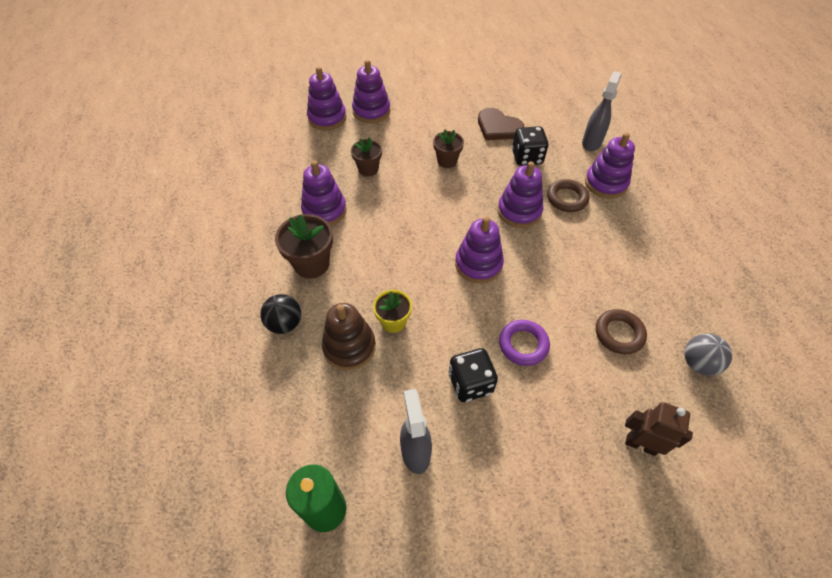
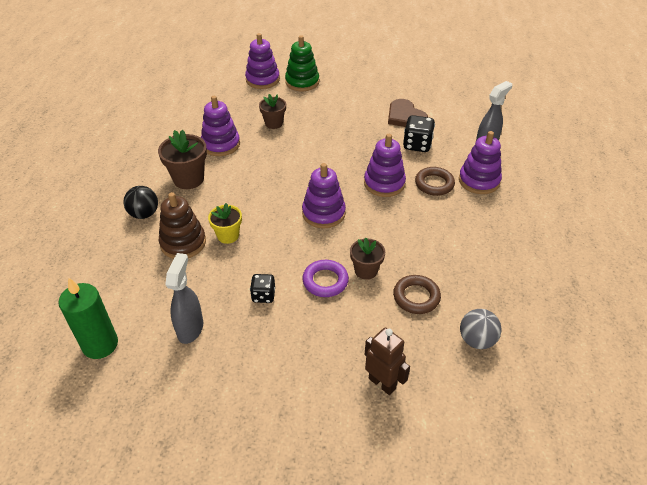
camera: 20 degrees right, 10 degrees down
purple stacking toy [352,60,391,123] -> green stacking toy [285,35,319,91]
brown flower pot [433,130,464,168] -> brown flower pot moved to [350,238,385,280]
black dice [448,348,498,402] -> black dice [250,274,275,303], size x0.65

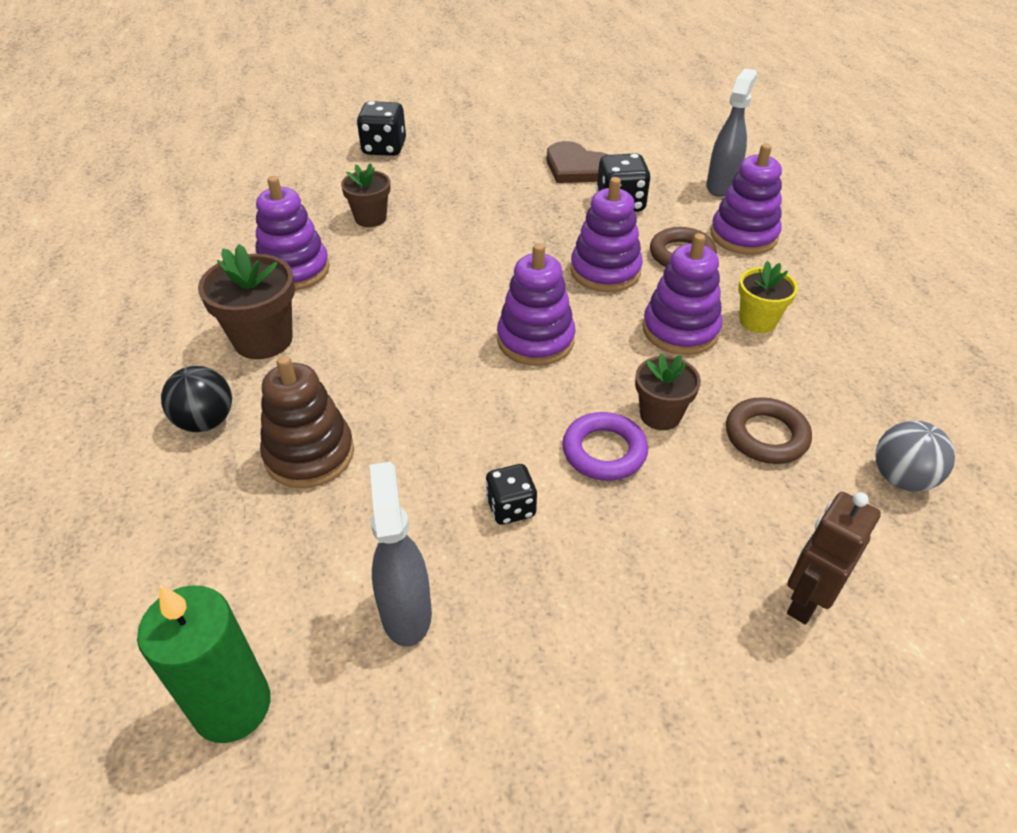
camera: 20 degrees left, 0 degrees up
yellow flower pot [208,203,242,244] -> yellow flower pot moved to [738,261,798,333]
purple stacking toy [245,33,280,89] -> purple stacking toy moved to [642,233,722,355]
green stacking toy [285,35,319,91] -> black dice [356,101,406,156]
brown robot [365,327,410,395] -> brown robot turned 75 degrees counterclockwise [787,492,881,624]

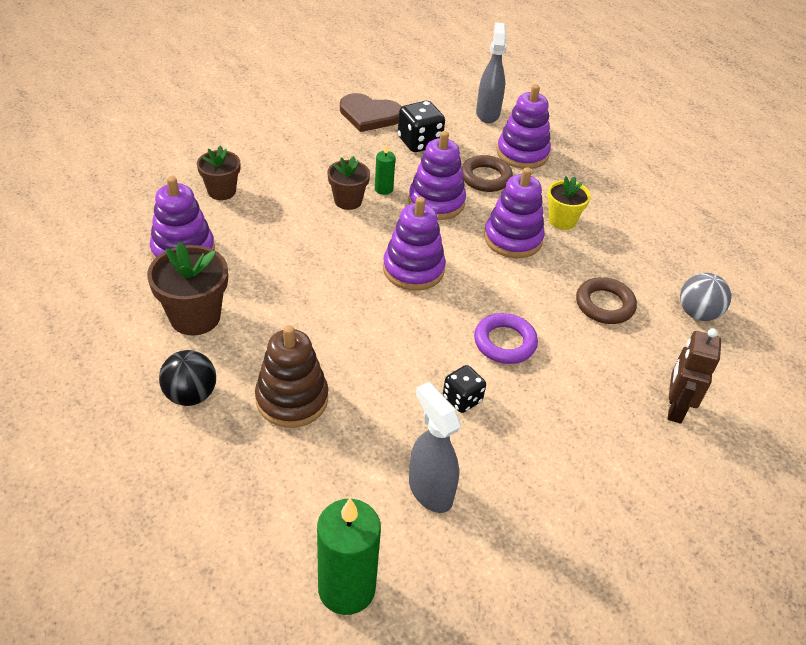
camera: 25 degrees left, 0 degrees up
black dice [356,101,406,156] -> none
brown flower pot [635,354,701,430] -> brown flower pot moved to [327,156,370,210]
none -> green candle [375,144,395,195]

